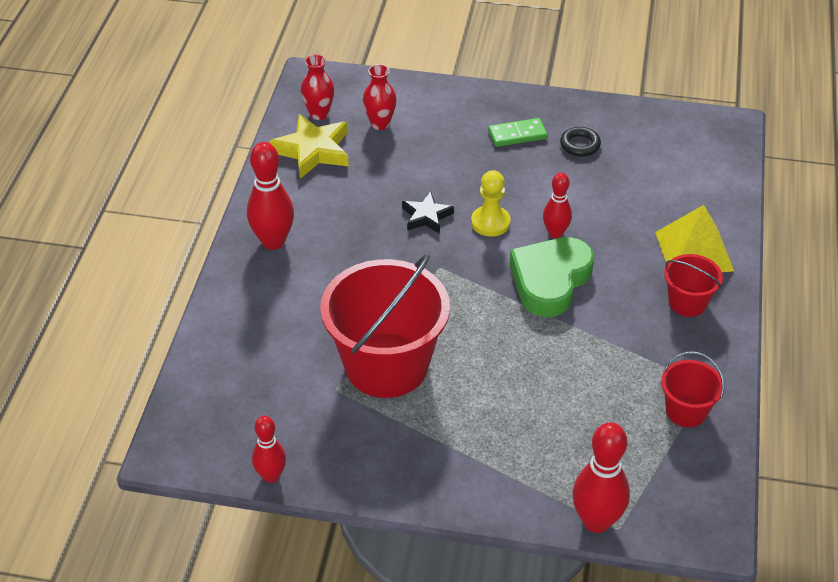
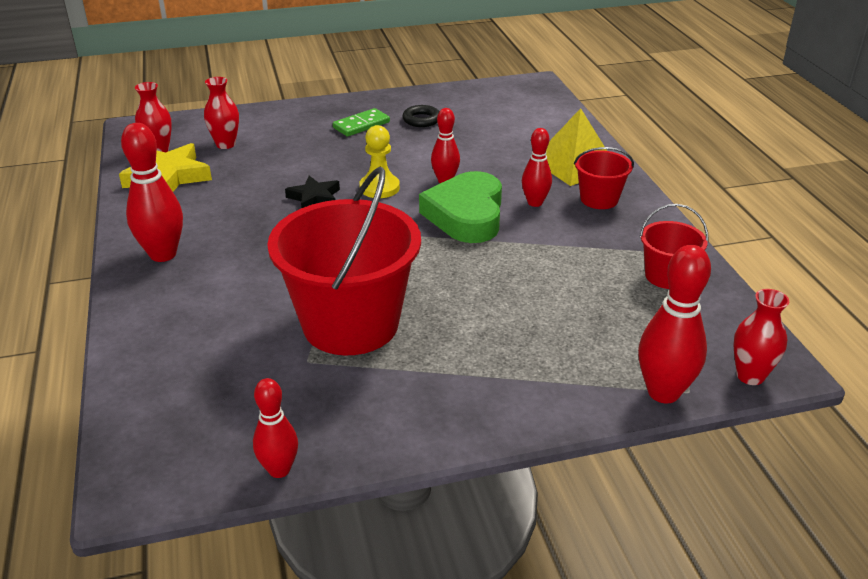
camera: 25 degrees left, 10 degrees down
none -> red bowling pin [522,128,552,207]
none -> red vase [734,289,789,385]

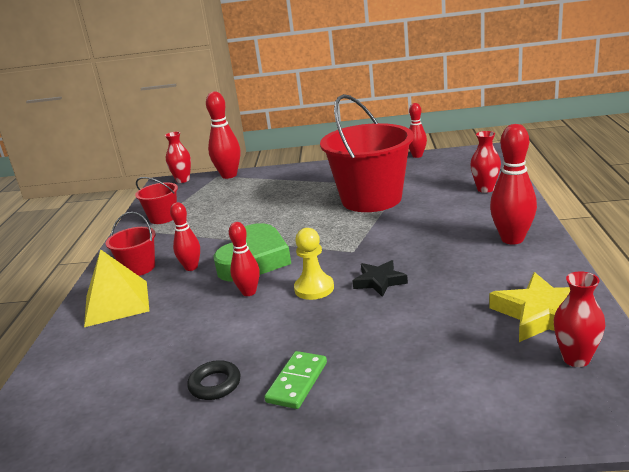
camera: 160 degrees left, 10 degrees down
red vase [204,77,239,149] -> red vase moved to [470,131,501,193]
green domino [333,108,390,137] -> green domino turned 45 degrees counterclockwise [264,351,327,409]

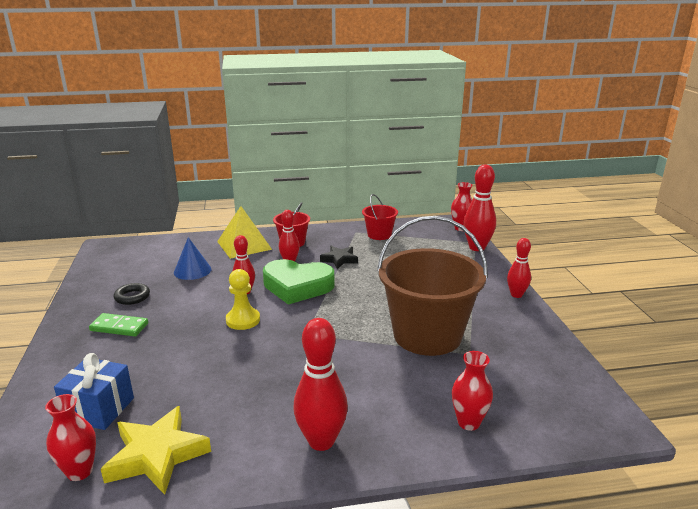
camera: 75 degrees right, 0 degrees up
red bucket [320,94,414,212] -> brown bucket [377,216,488,356]
black star [353,260,408,297] -> black star moved to [320,246,358,269]
red bowling pin [409,103,427,158] -> red bowling pin moved to [507,238,531,298]
none -> blue gift [54,353,134,430]
none -> blue cone [174,237,211,280]

